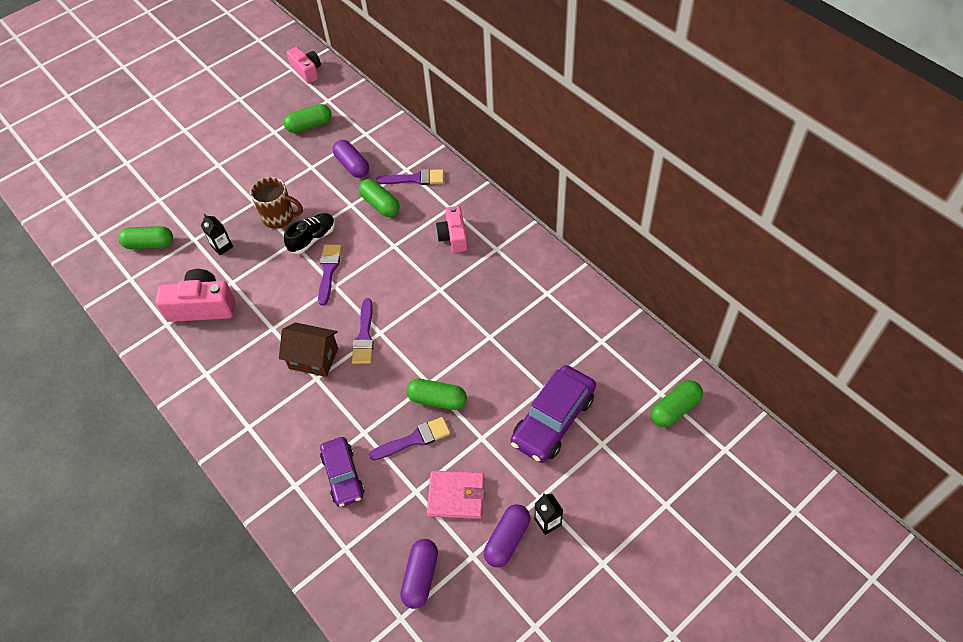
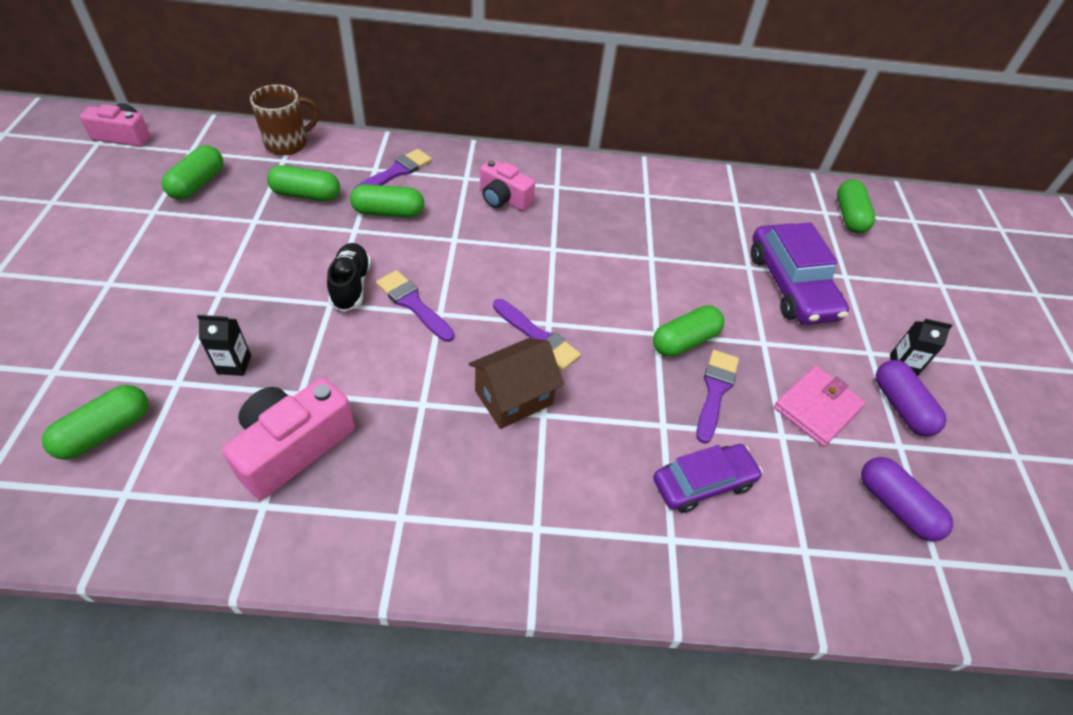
camera: 55 degrees left, 5 degrees down
brown mug [250,177,303,229] -> brown mug moved to [250,85,319,155]
purple car [320,437,364,507] -> purple car turned 45 degrees counterclockwise [653,444,763,513]
purple capsule [333,140,369,178] -> green capsule [267,165,340,201]

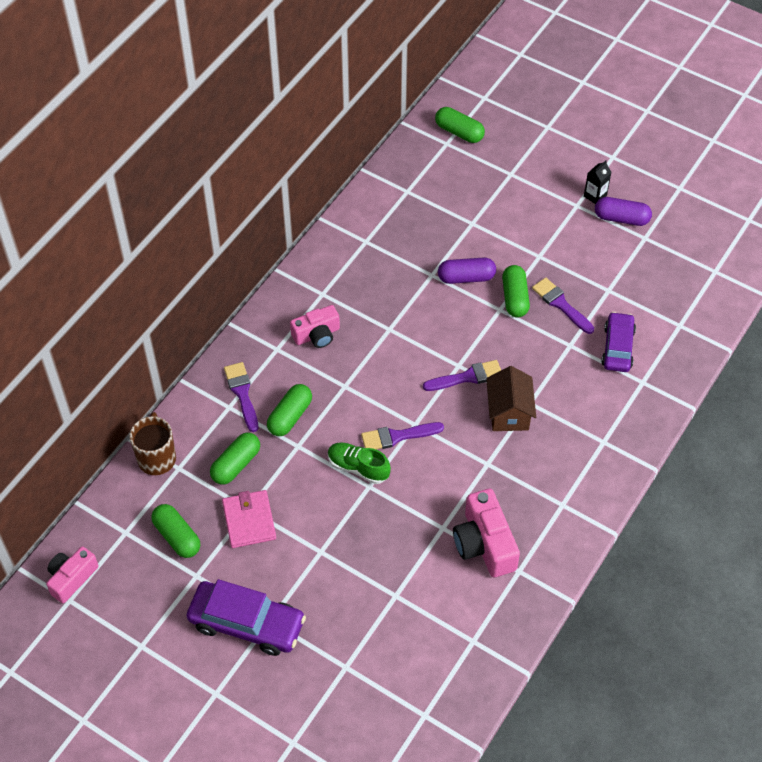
camera: 55 degrees left, 5 degrees up
green capsule [42,385,149,460] -> none
black carton [197,315,251,376] -> none
black shoe [327,243,371,312] -> green shoe [328,442,391,484]
purple car [751,222,849,325] -> purple car moved to [187,579,306,656]
pink wallet [774,366,865,447] -> pink wallet moved to [222,490,276,548]
purple capsule [861,457,953,542] -> purple capsule moved to [438,257,496,284]

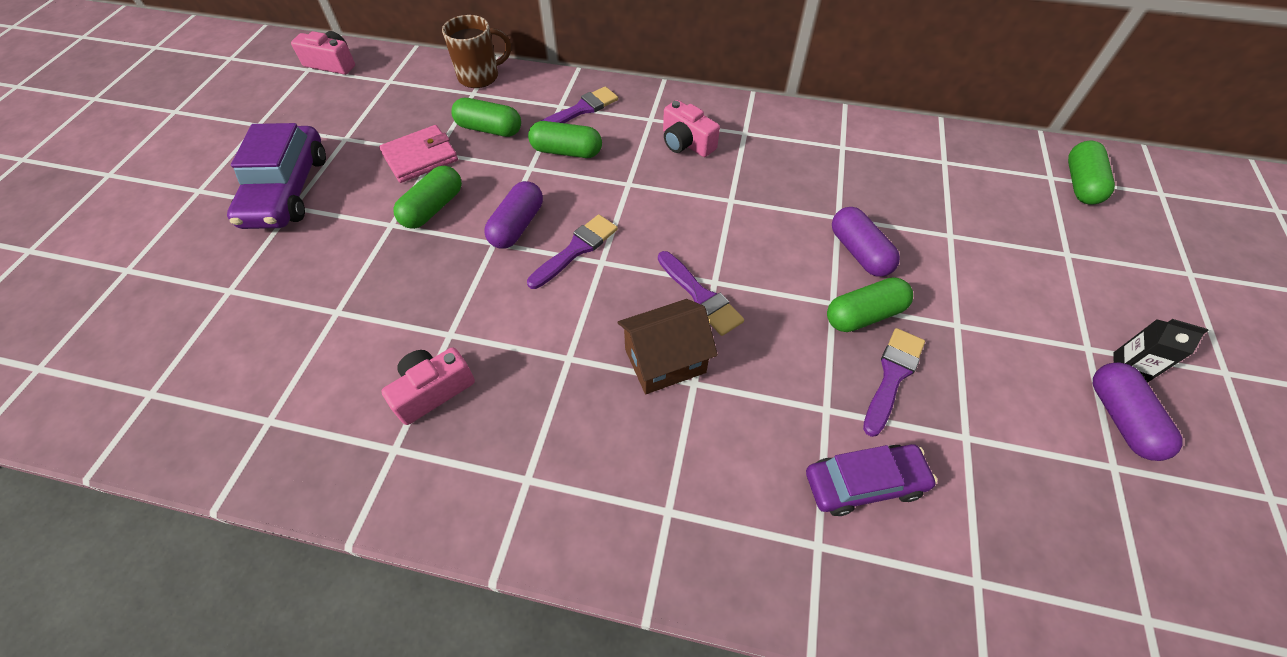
camera: 70 degrees right, 0 degrees up
green capsule [151,504,200,558] -> green capsule moved to [393,166,462,229]
green shoe [328,442,391,484] -> purple capsule [484,181,543,249]
purple brush [361,422,444,450] -> purple brush turned 75 degrees clockwise [527,214,618,289]
pink camera [453,489,520,577] -> pink camera [381,347,475,425], size x0.66

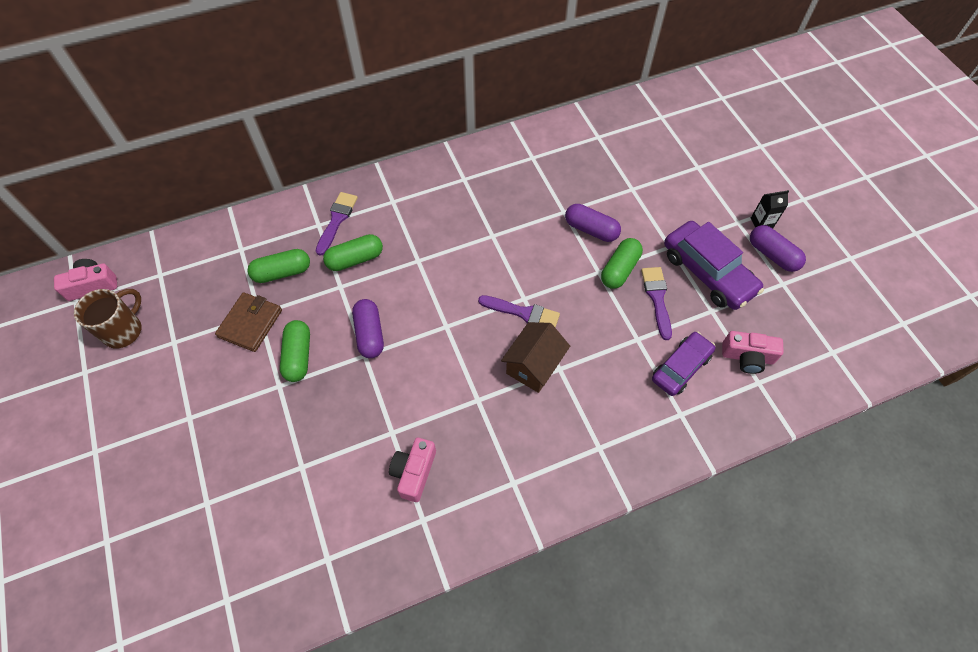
camera: 35 degrees left, 5 degrees up
purple car [227,123,326,229] -> purple car moved to [664,221,764,310]
pink wallet [379,125,458,183] -> brown wallet [215,292,282,352]
brown mug [442,15,511,88] -> brown mug moved to [74,289,141,348]
purple brush [527,214,618,289] -> none
pink camera [663,100,720,157] -> pink camera moved to [722,331,784,374]
green capsule [1068,141,1115,205] -> none

